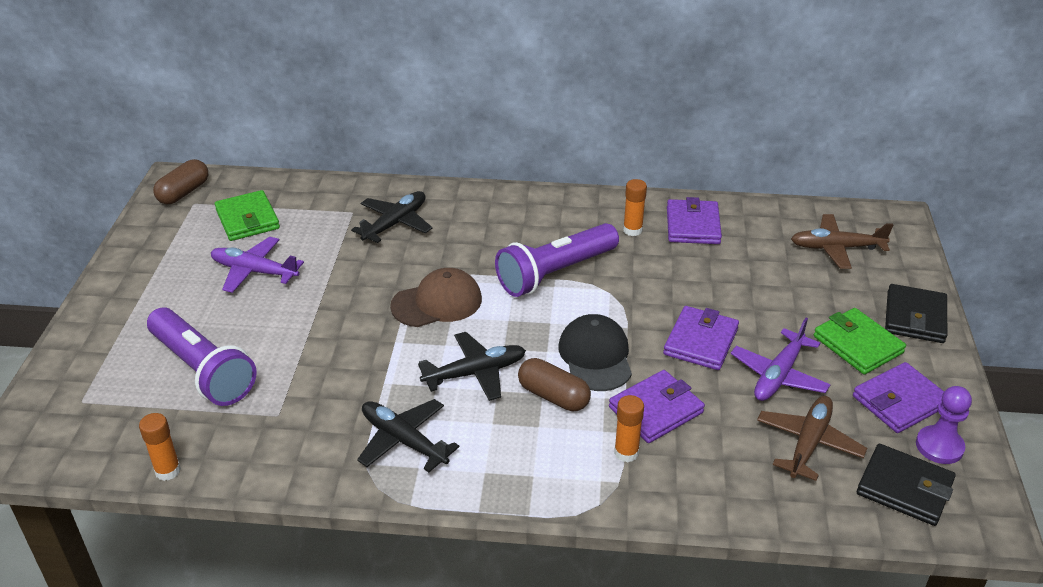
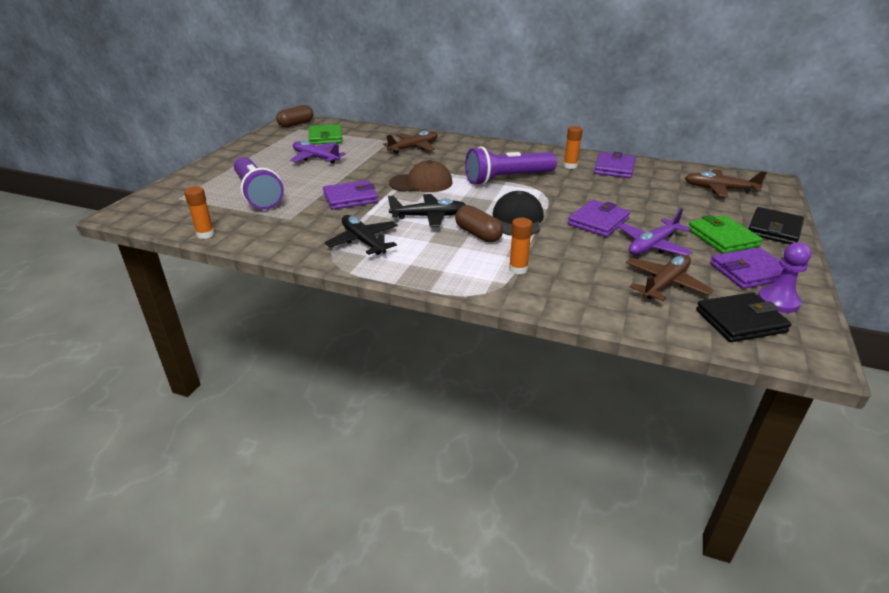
camera: 15 degrees right, 5 degrees down
black plane [351,191,432,243] -> brown plane [383,131,438,153]
purple wallet [609,370,705,443] -> purple wallet moved to [323,180,378,210]
black wallet [857,444,956,526] -> black wallet turned 60 degrees counterclockwise [696,292,792,342]

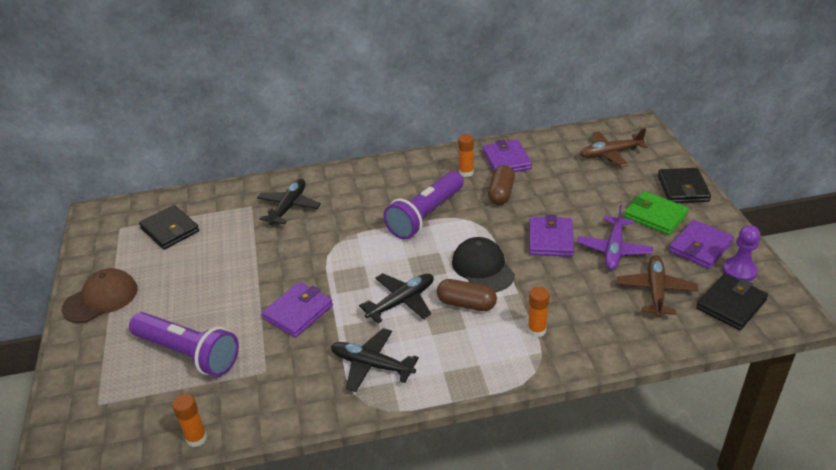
camera: 30 degrees left, 5 degrees up
brown capsule [276,105,313,127] -> brown capsule moved to [488,165,515,205]
purple plane [290,140,346,164] -> none
green wallet [309,124,343,145] -> black wallet [139,205,199,250]
brown plane [383,131,438,153] -> black plane [257,179,321,225]
brown cap [389,160,452,192] -> brown cap moved to [62,268,138,323]

